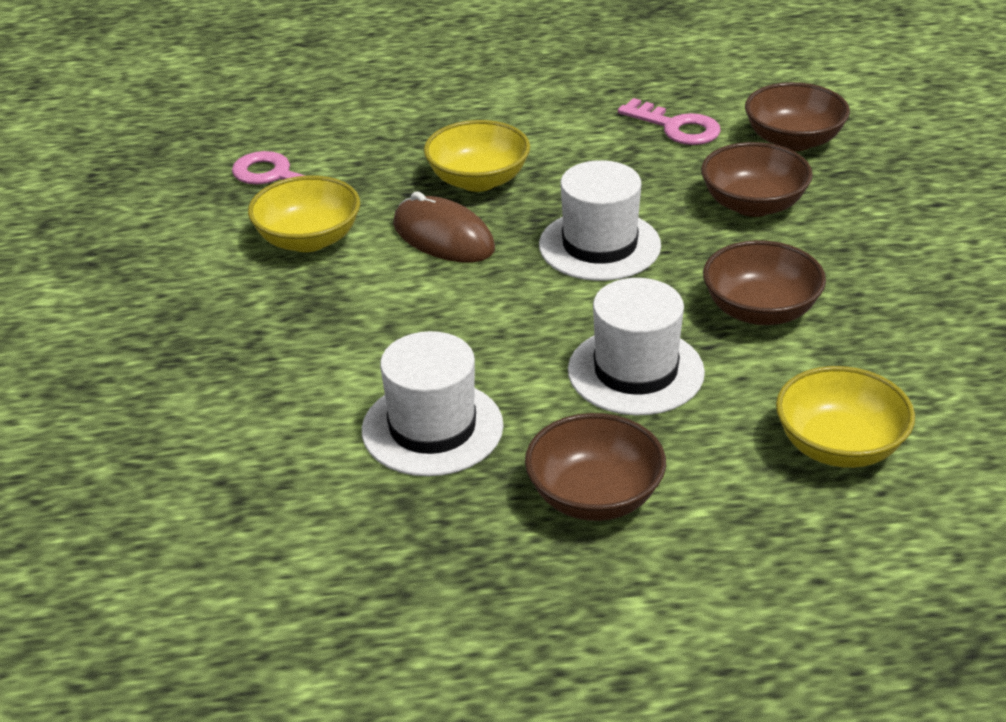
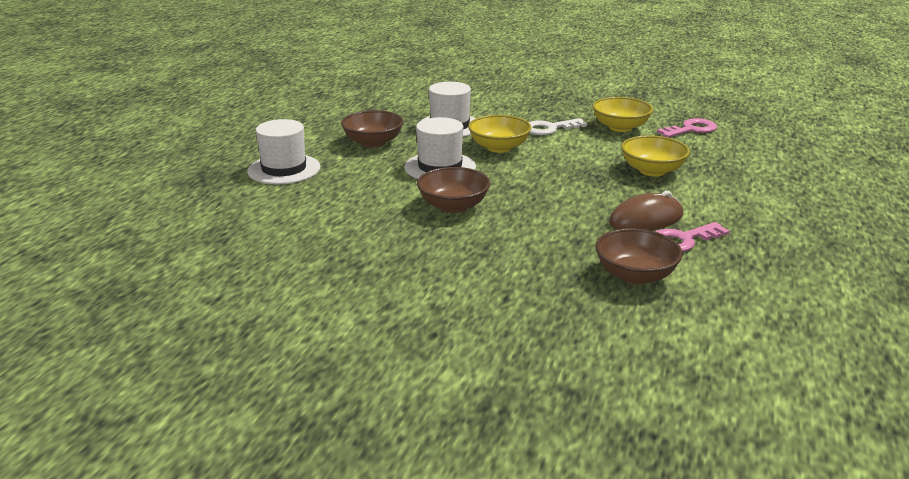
camera: 115 degrees right, 10 degrees down
brown mouse [393,191,495,263] -> brown mouse moved to [609,191,683,230]
white hat [539,160,661,281] -> white hat moved to [247,119,320,184]
brown bowl [701,142,813,217] -> none
yellow bowl [776,366,915,468] -> yellow bowl moved to [468,115,532,153]
none -> white key [529,118,587,135]

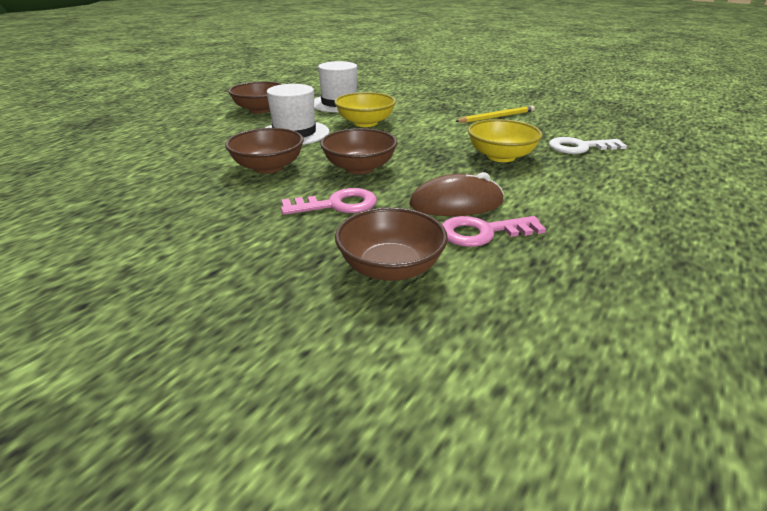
camera: 15 degrees right, 5 degrees up
white hat [247,119,320,184] -> none
white key [529,118,587,135] -> white key moved to [549,137,627,154]
yellow bowl [593,97,653,132] -> yellow pencil [455,106,535,123]
pink key [657,118,717,138] -> pink key moved to [281,188,377,215]
none -> brown bowl [320,128,397,174]

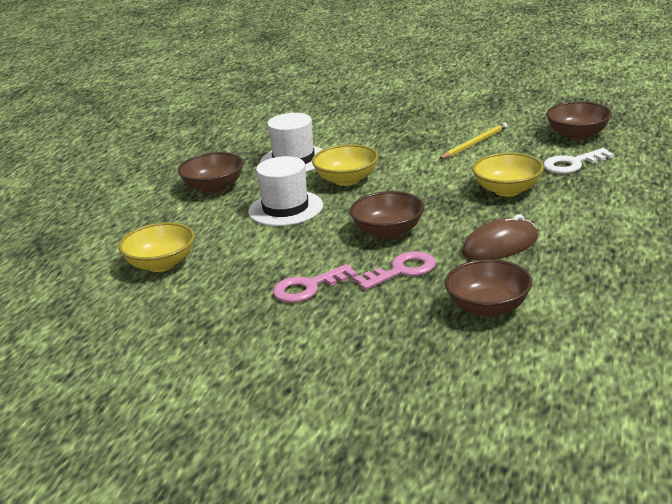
camera: 15 degrees left, 5 degrees down
brown bowl [225,128,304,174] -> brown bowl moved to [546,101,612,140]
pink key [442,216,546,247] -> pink key moved to [273,264,358,302]
none -> yellow bowl [118,222,195,272]

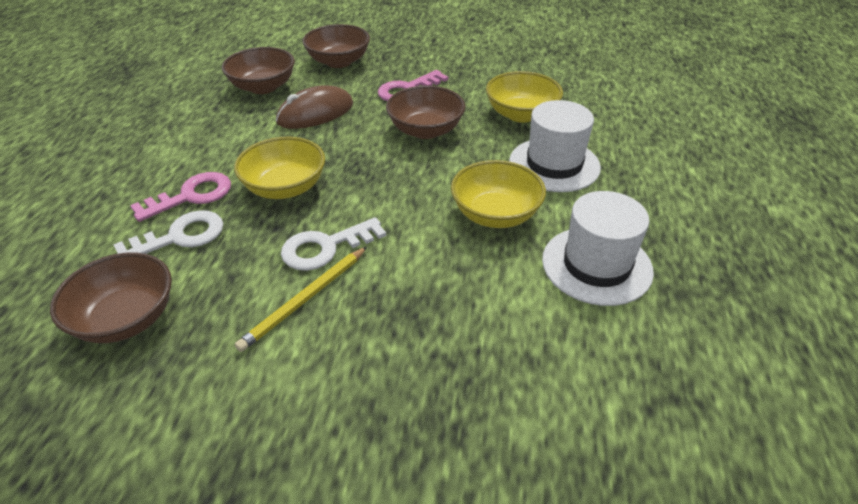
camera: 170 degrees right, 15 degrees up
yellow bowl [118,222,195,272] -> yellow bowl moved to [486,71,563,123]
brown bowl [178,152,244,193] -> brown bowl moved to [222,47,295,94]
pink key [273,264,358,302] -> pink key moved to [130,172,231,222]
none -> white key [281,217,386,271]

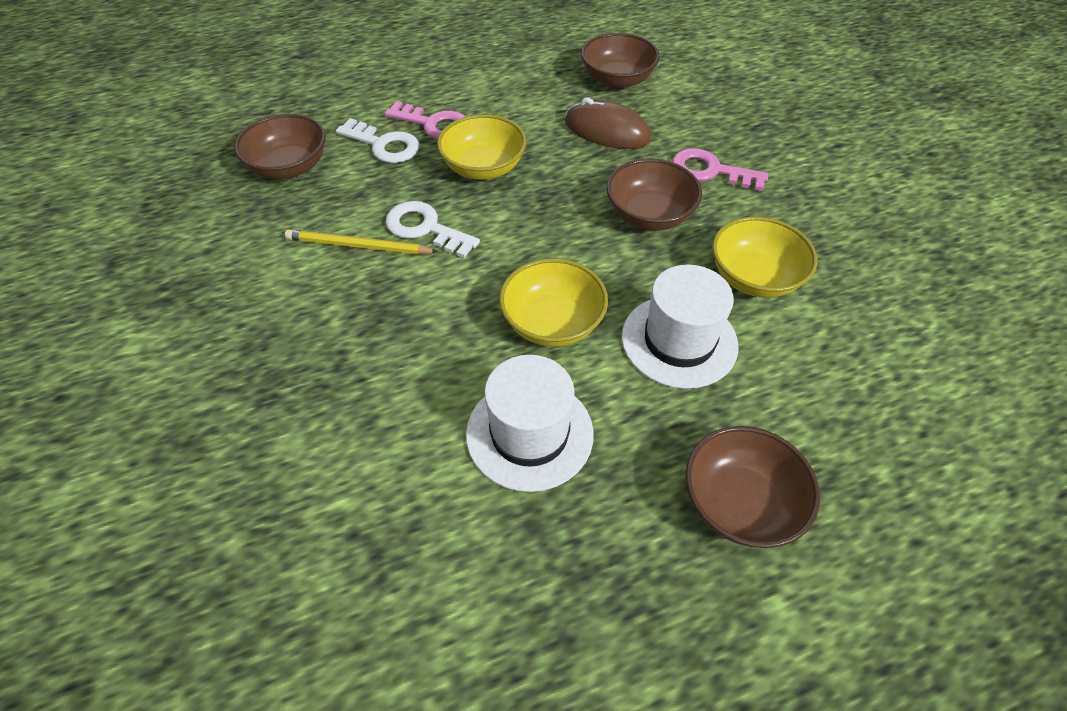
camera: 60 degrees right, 10 degrees up
brown bowl [303,24,370,68] -> brown bowl moved to [686,426,820,548]

